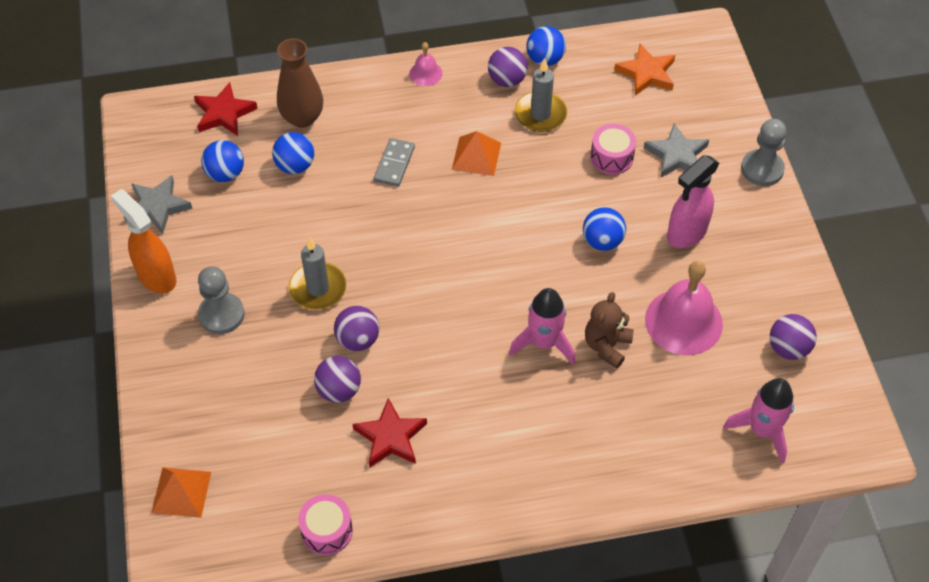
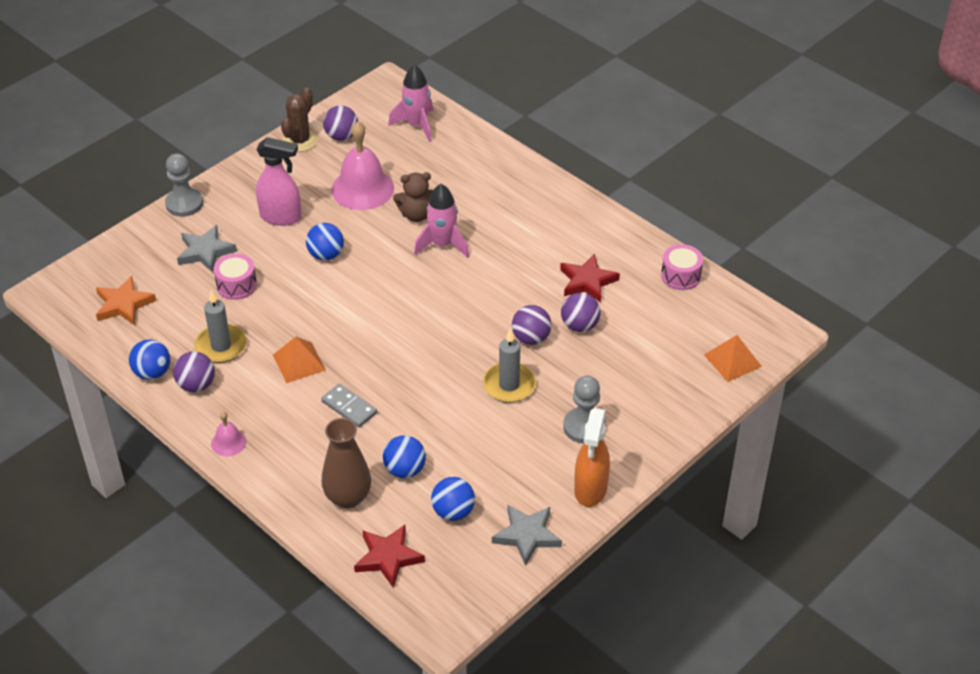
camera: 125 degrees left, 10 degrees down
grey domino [374,138,415,187] -> grey domino turned 60 degrees clockwise [321,384,377,428]
none -> brown cactus [281,88,318,152]

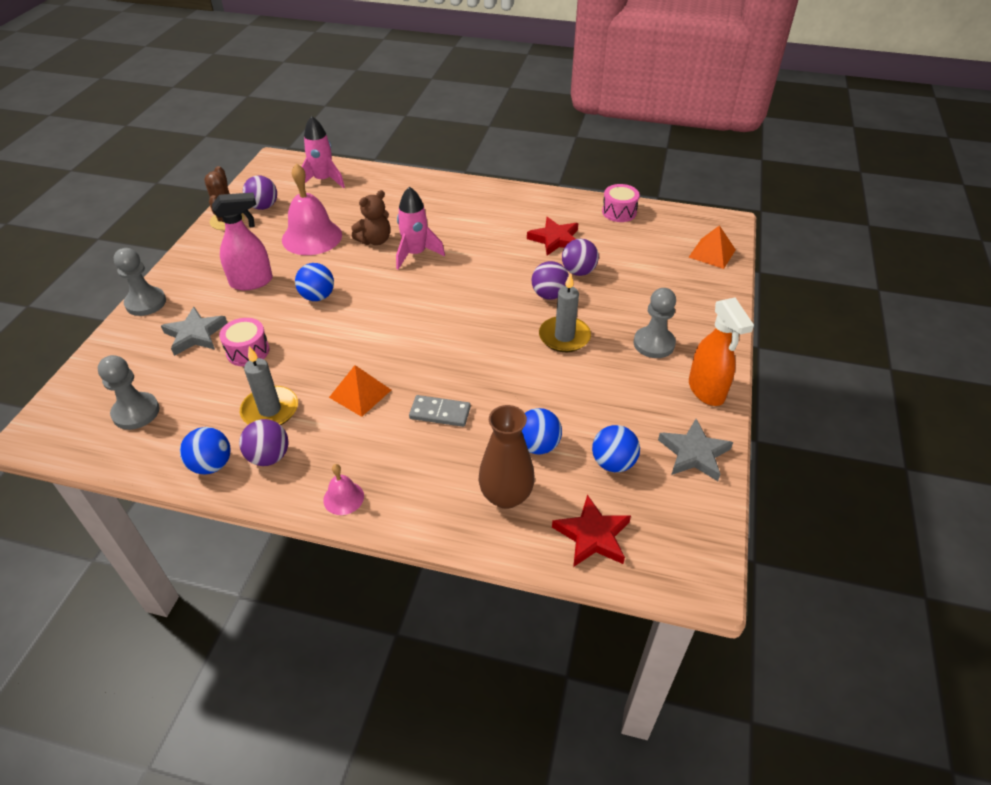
camera: 30 degrees left, 0 degrees up
orange star [96,276,156,325] -> grey pawn [98,355,159,430]

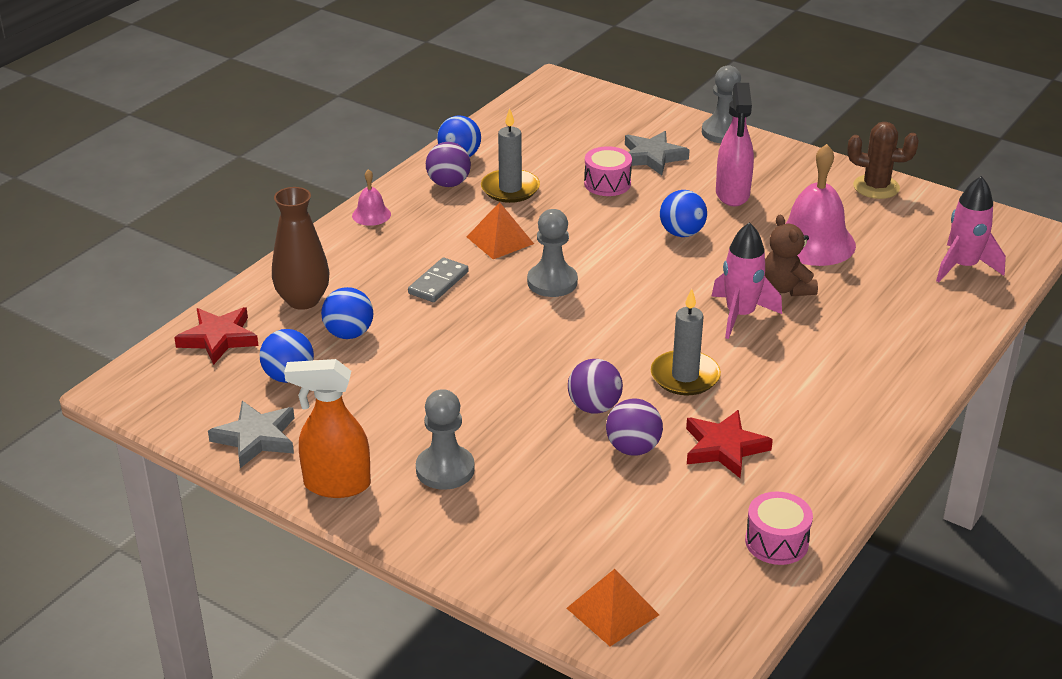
camera: 110 degrees right, 10 degrees down
grey pawn [98,355,159,430] -> grey pawn moved to [527,209,578,297]
purple ball [243,175,277,210] -> none
grey candle [539,273,591,352] -> grey candle moved to [651,288,721,395]

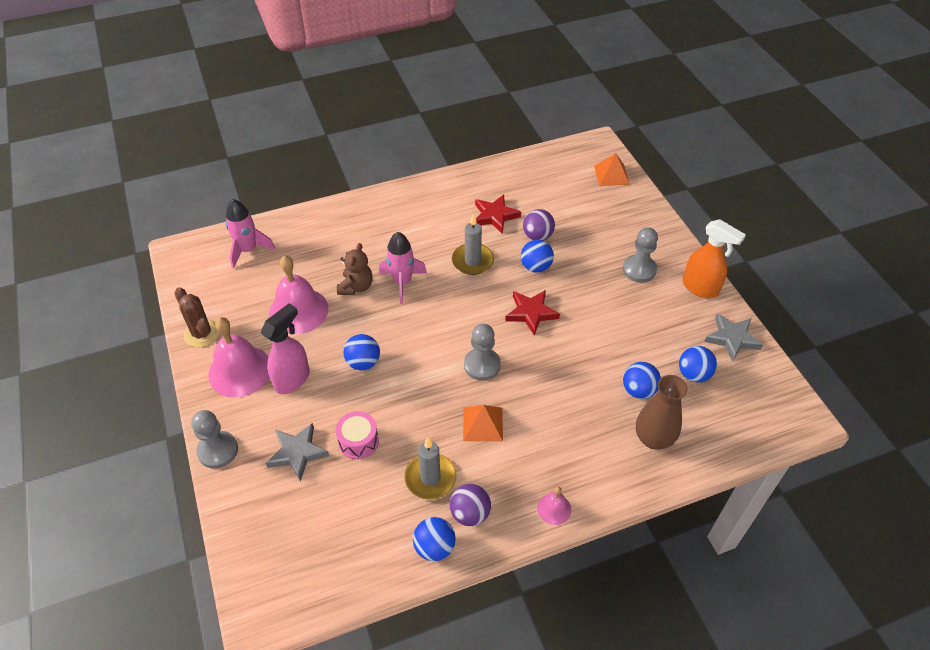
camera: 145 degrees left, 15 degrees up
red star [174,307,259,365] -> red star moved to [505,290,560,336]
grey domino [408,257,469,302] -> none
purple ball [568,359,623,414] -> blue ball [521,240,554,273]
pink drum [745,492,813,565] -> none
none -> pink bell [208,317,269,397]

